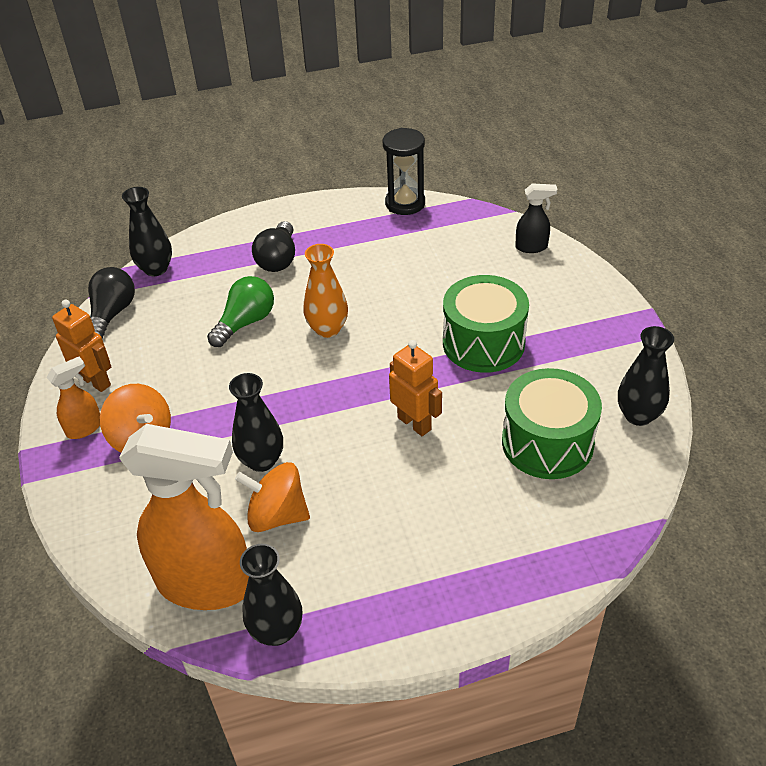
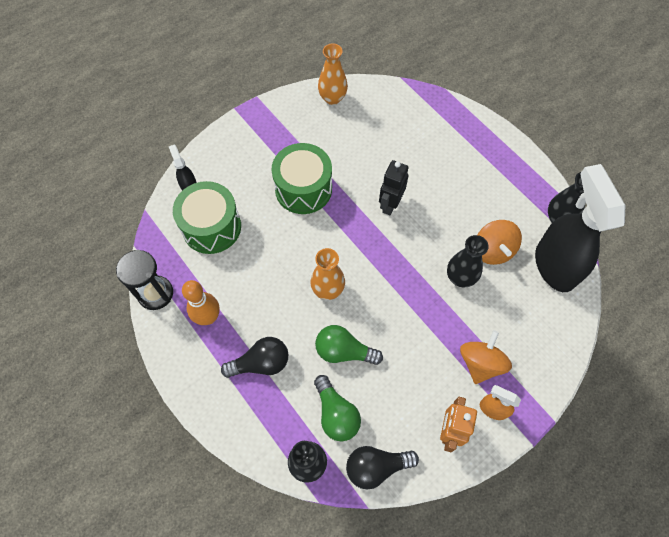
camera: 115 degrees left, 20 degrees up
orange spray bottle [119,424,249,610] -> black spray bottle [535,164,625,292]
orange robot [389,340,442,436] -> black robot [379,160,409,215]
green drum [502,368,602,479] -> green drum moved to [173,181,241,254]
black vase [618,326,674,426] -> orange vase [318,43,348,105]
none -> orange bowling pin [182,280,220,325]
none -> green light bulb [314,375,361,442]

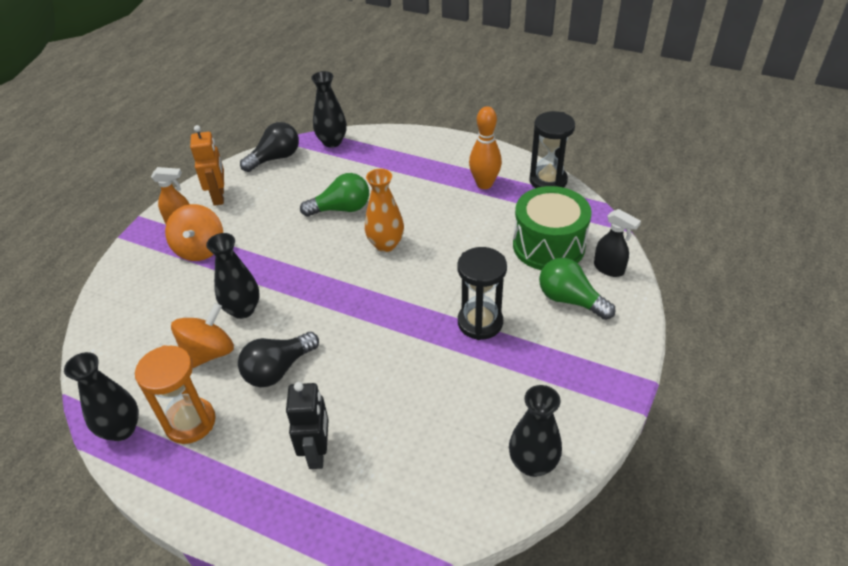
camera: 155 degrees right, 20 degrees down
black light bulb [221,337,288,378] -> black light bulb moved to [238,332,319,387]
green drum [272,143,332,214] -> black hourglass [458,247,507,340]
green light bulb [314,375,361,442] -> green light bulb moved to [539,258,615,320]
orange vase [318,43,348,105] -> black vase [509,385,562,477]
black robot [379,160,409,215] -> black robot moved to [286,382,329,469]
orange spinning top [478,220,522,265] -> orange spinning top turned 75 degrees clockwise [171,303,234,368]
black spray bottle [535,164,625,292] -> none
none -> orange hourglass [135,345,216,444]

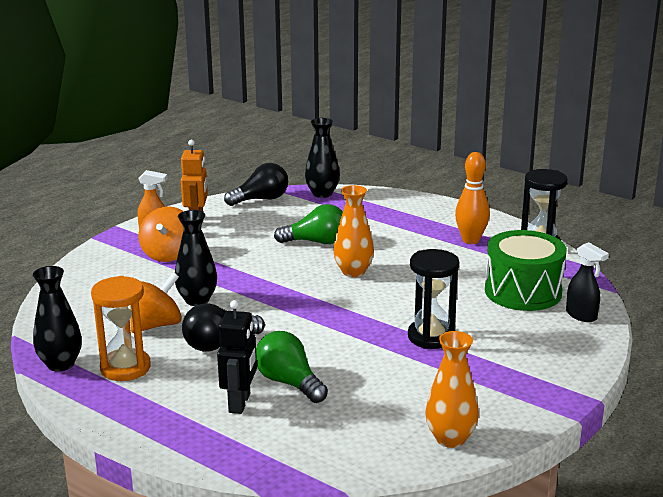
camera: 10 degrees right, 20 degrees down
black vase [509,385,562,477] -> orange vase [425,331,479,448]
green light bulb [539,258,615,320] -> green light bulb moved to [256,331,328,403]

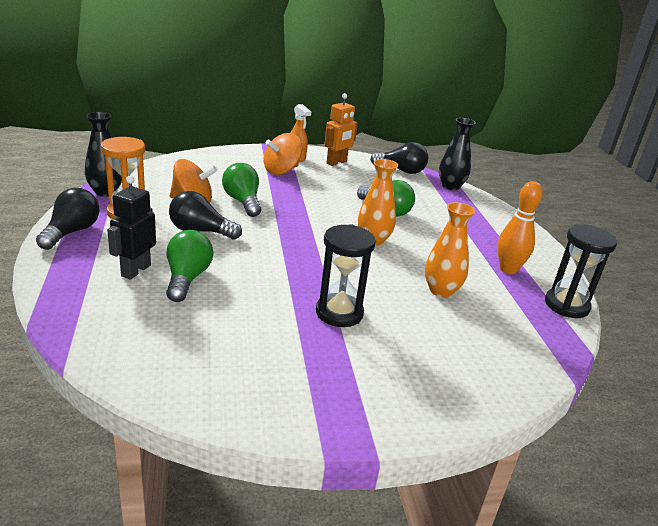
camera: 40 degrees right, 5 degrees up
black vase [175,210,217,306] -> green light bulb [222,163,261,217]
black robot [217,300,257,414] -> black robot turned 150 degrees clockwise [107,176,156,280]
orange vase [425,331,479,448] -> orange vase moved to [425,202,475,298]
green drum [485,230,567,311] -> none
black spray bottle [566,242,609,322] -> none
none -> black light bulb [36,188,99,250]

